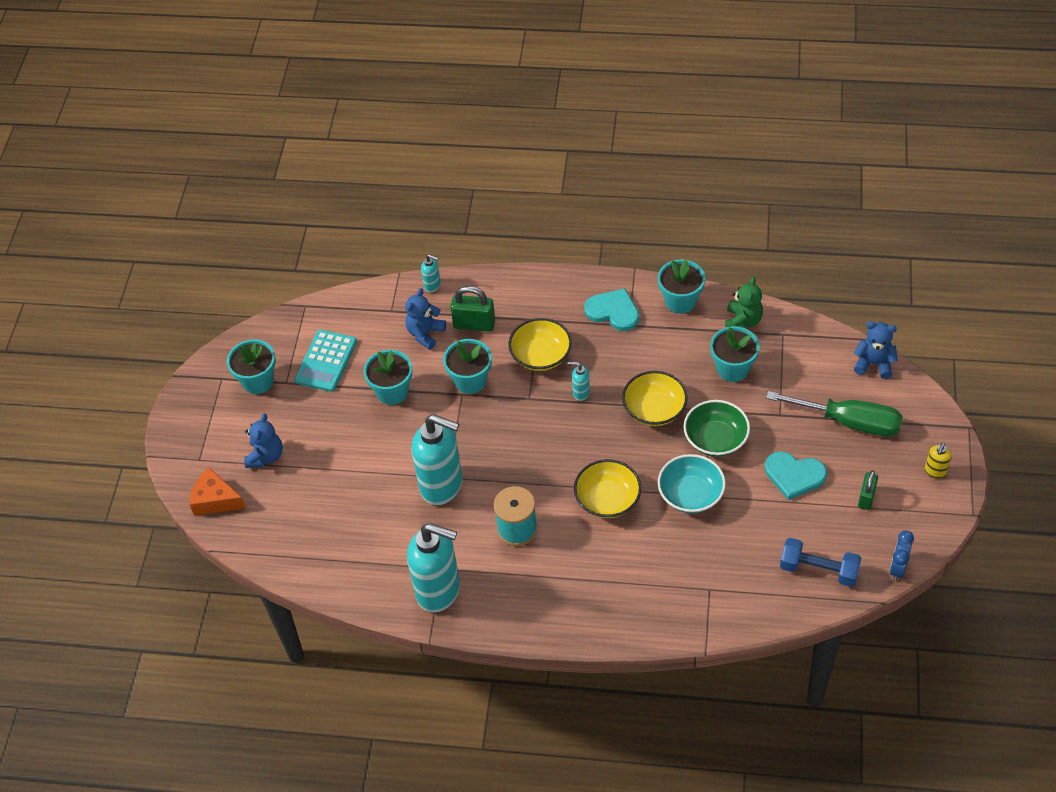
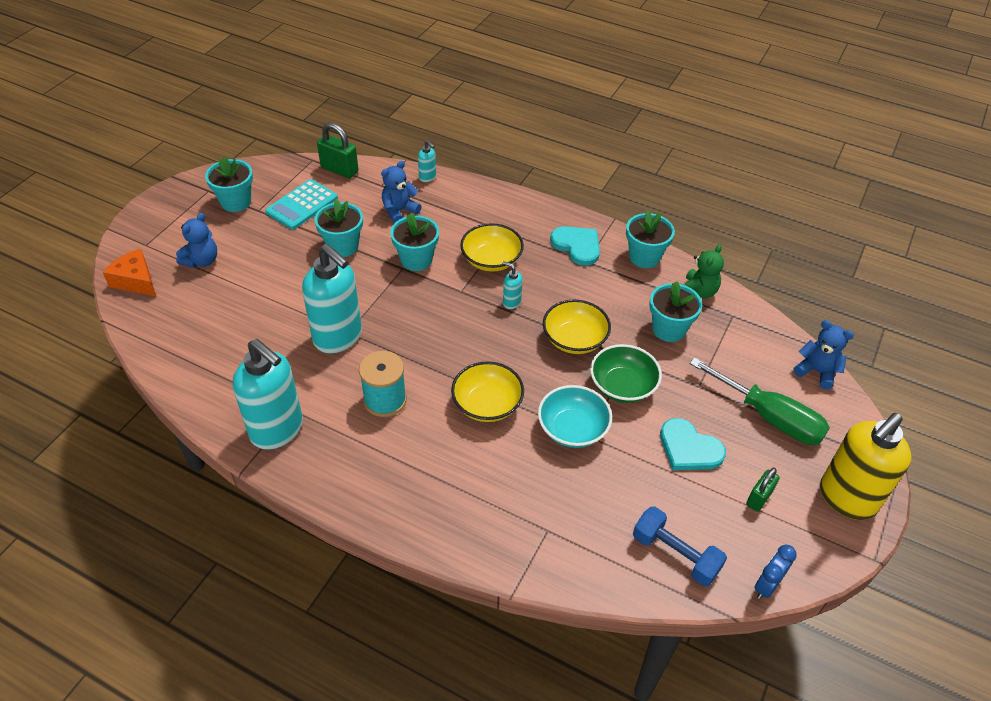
camera: 15 degrees right, 5 degrees down
green padlock [450,286,495,332] -> green padlock moved to [317,123,359,178]
yellow soap dispenser [925,443,952,479] -> yellow soap dispenser [820,413,912,520], size x2.37

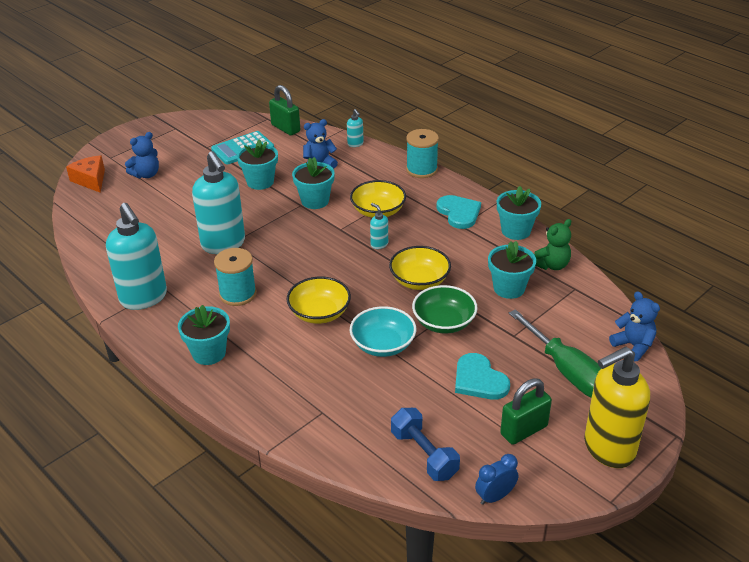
camera: 20 degrees right, 10 degrees down
turquoise flower pot [205,157,253,212] -> turquoise flower pot moved to [178,305,230,365]
green padlock [746,468,780,512] -> green padlock [500,378,552,445], size x1.53
none -> turquoise spool [406,129,439,178]

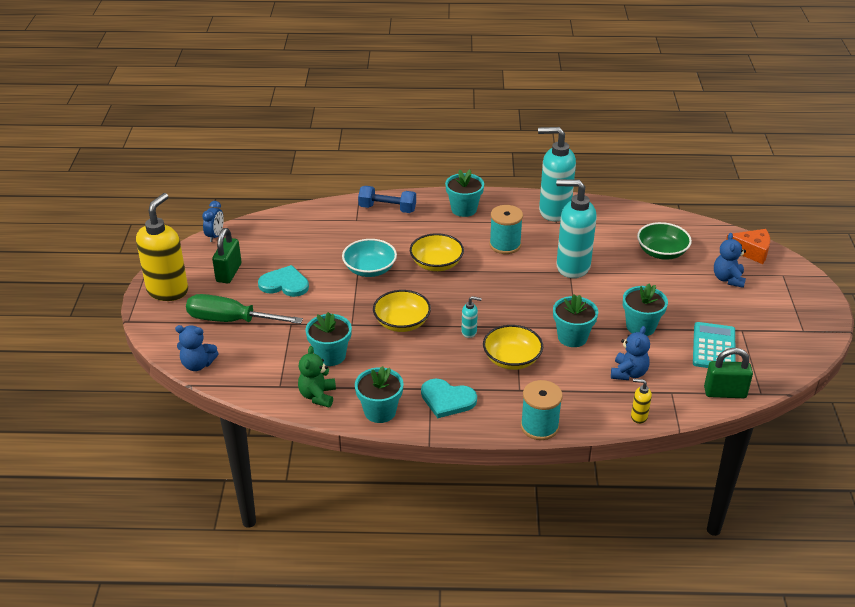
camera: 135 degrees right, 0 degrees up
turquoise soap dispenser [347,109,364,147] -> yellow soap dispenser [631,379,652,424]
blue dumbbell [391,408,460,481] -> blue dumbbell moved to [358,186,416,213]
green bowl [412,285,478,333] -> green bowl moved to [637,222,692,260]

